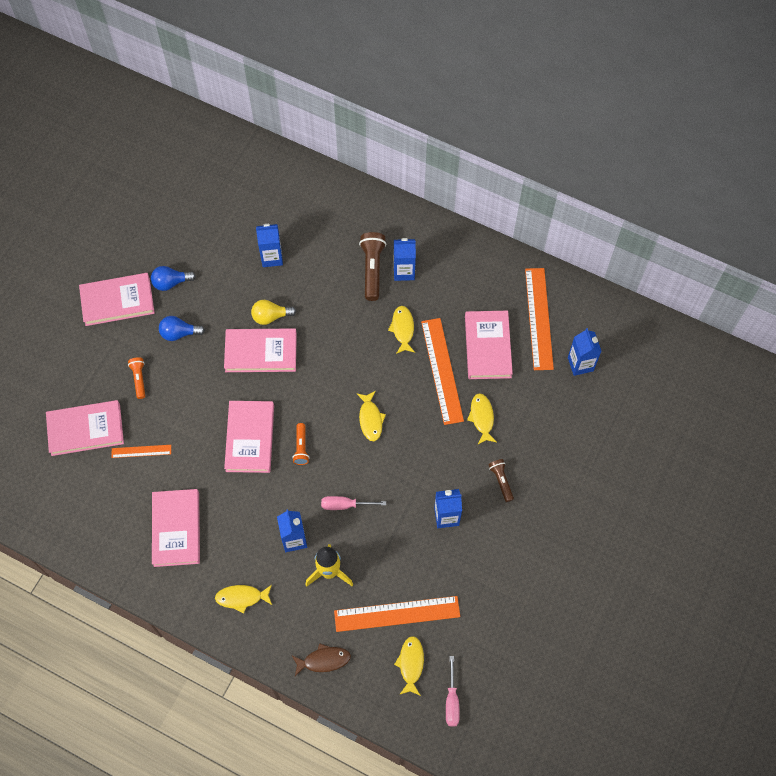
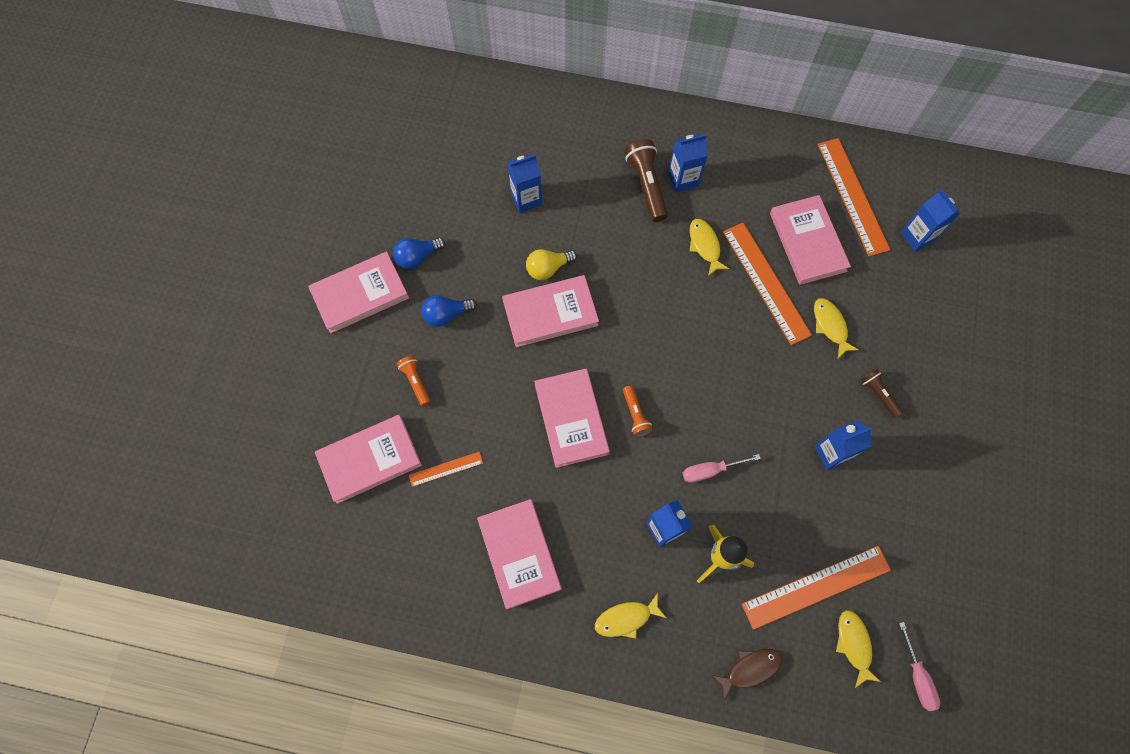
camera: 15 degrees left, 5 degrees up
yellow fish [356,391,386,441] -> none

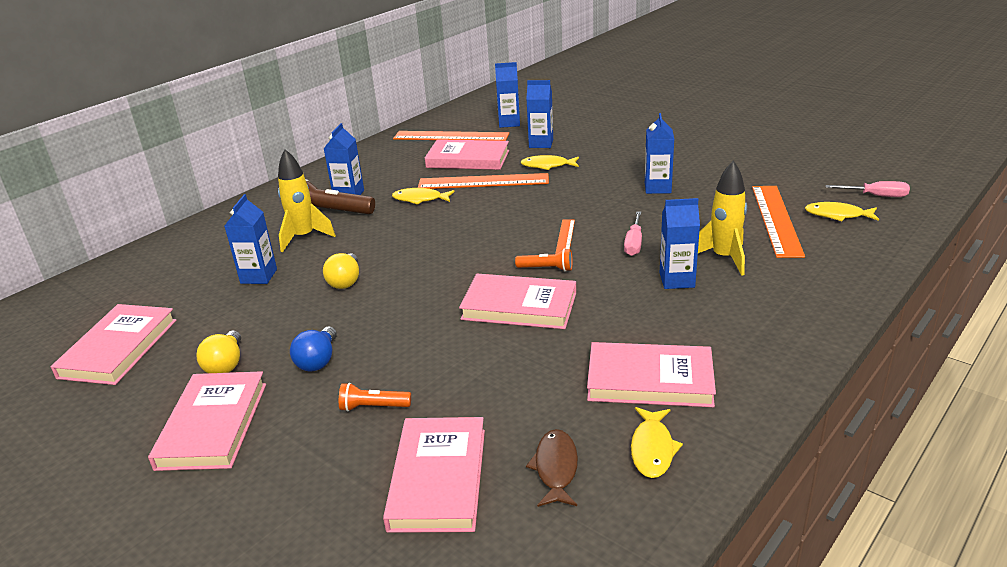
camera: 60 degrees left, 40 degrees down
blue light bulb [393,237,445,269] -> yellow light bulb [196,330,241,373]
orange ruler [409,452,483,487] -> orange ruler moved to [555,219,575,254]
pink book [502,275,599,347] -> pink book moved to [51,304,177,385]
yellow fish [595,593,666,638] -> yellow fish moved to [631,407,683,478]
brown fish [711,649,783,700] -> brown fish moved to [526,429,578,507]
brown flashlight [860,369,903,418] -> none
none -> yellow rocket [278,149,336,252]
none -> blue carton [526,80,553,148]

